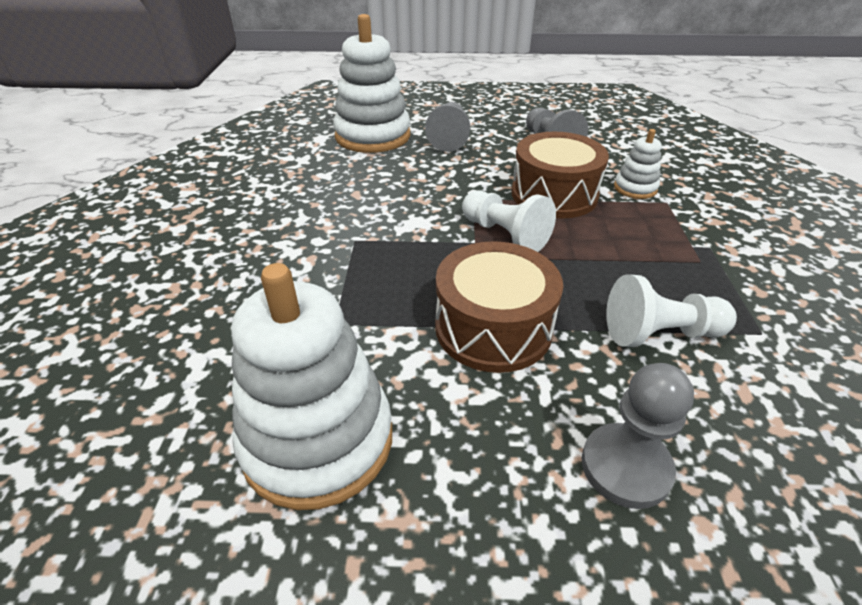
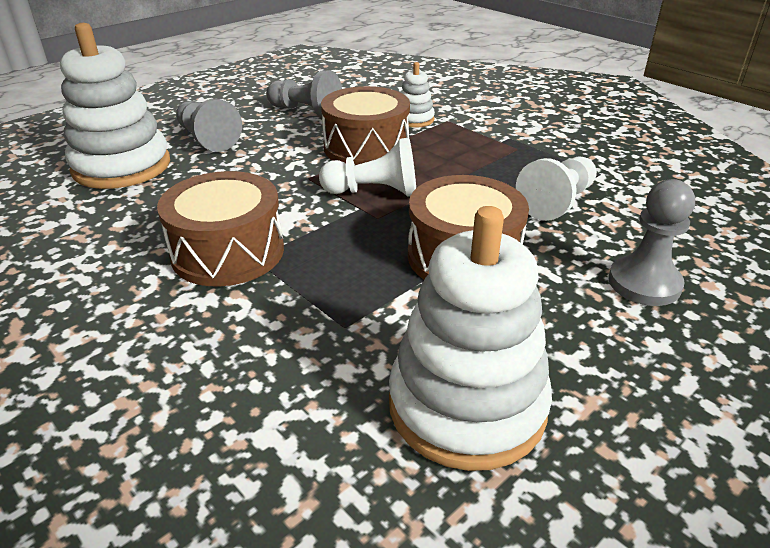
camera: 45 degrees left, 5 degrees down
none -> brown drum [157,171,284,287]

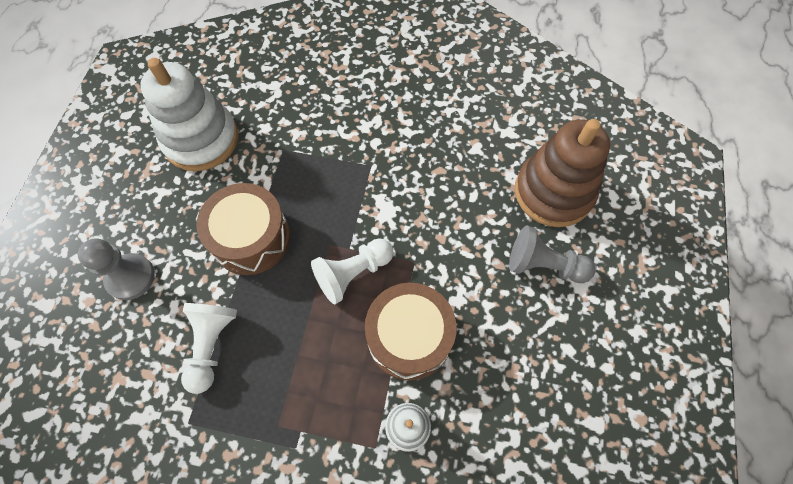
camera: 145 degrees right, 30 degrees up
white stacking toy [60,23,170,189] -> brown stacking toy [515,119,610,227]
brown drum [157,171,284,287] -> none
grey pawn [266,70,342,118] -> none

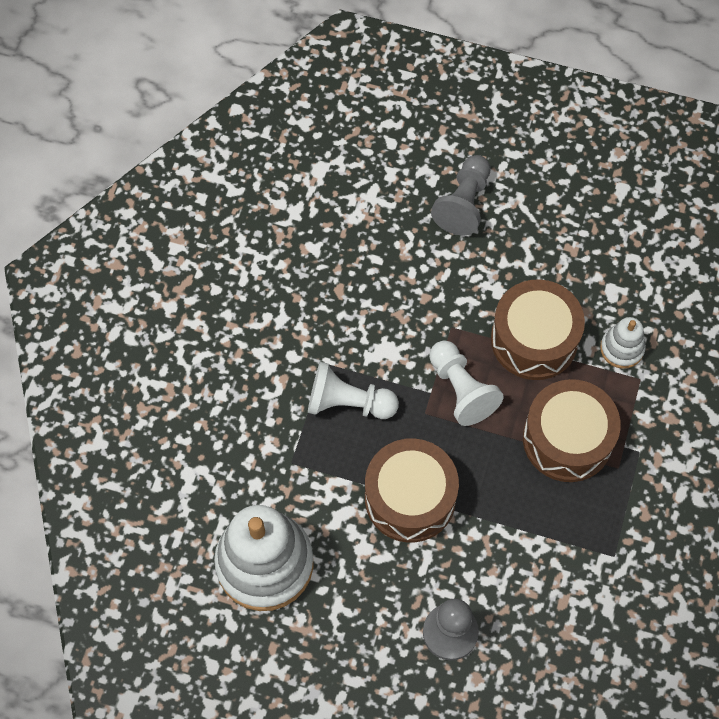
camera: 85 degrees left, 0 degrees up
white pawn [181,303,237,394] -> white pawn moved to [308,362,399,419]
brown stacking toy [515,119,610,227] -> none
none -> brown drum [523,379,621,482]

